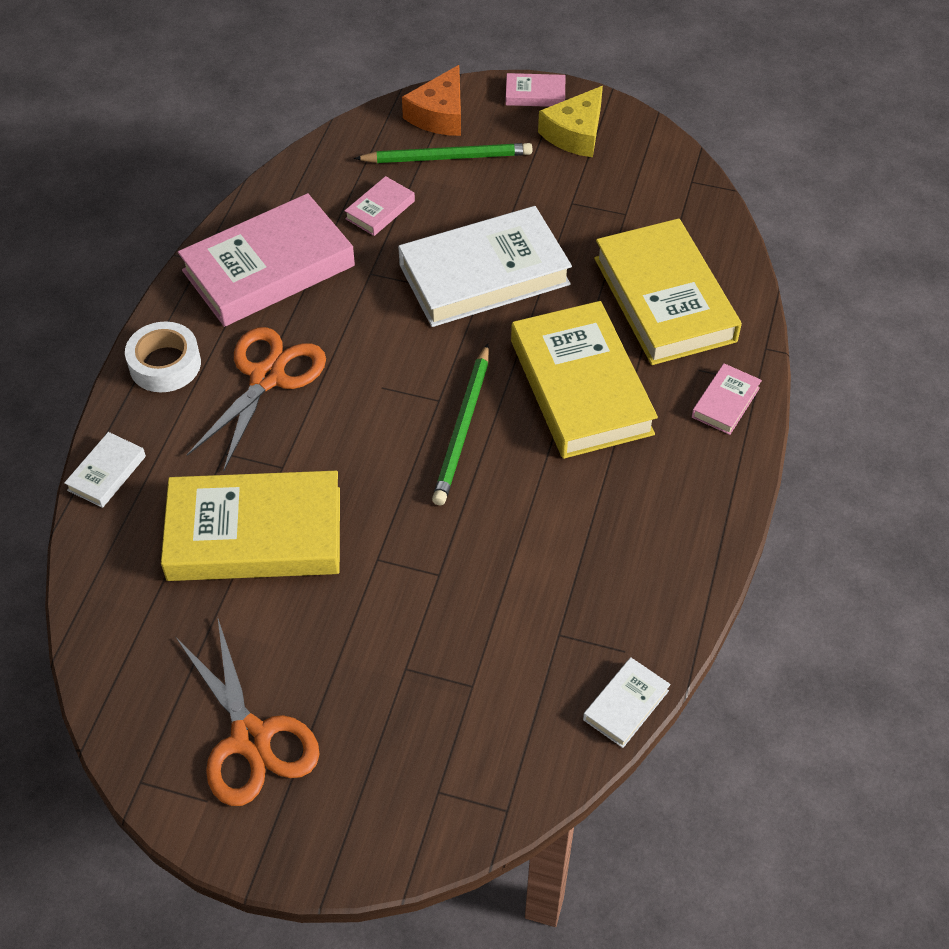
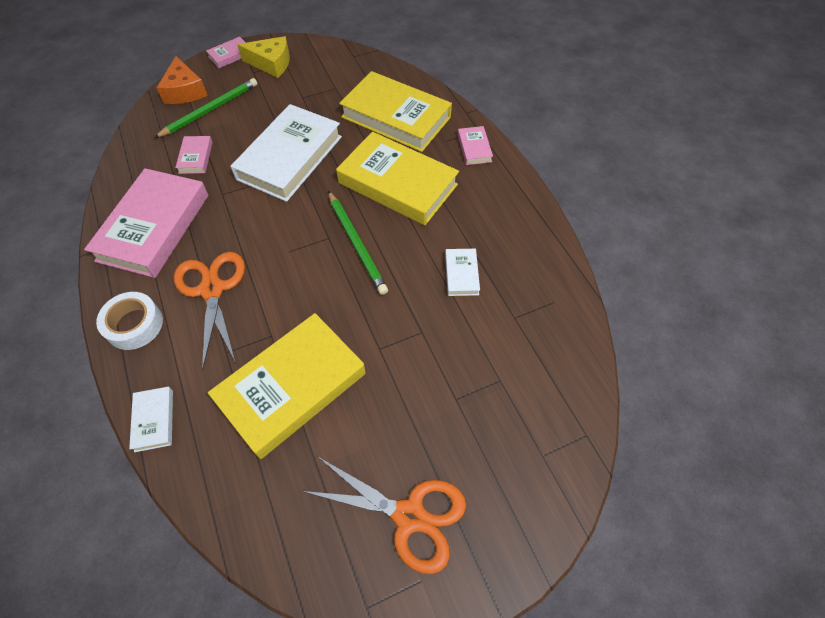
camera: 40 degrees left, 5 degrees up
yellow cheese [538,86,603,157] -> yellow cheese turned 75 degrees counterclockwise [237,36,290,78]
white book [583,657,671,748] -> white book moved to [445,249,480,296]

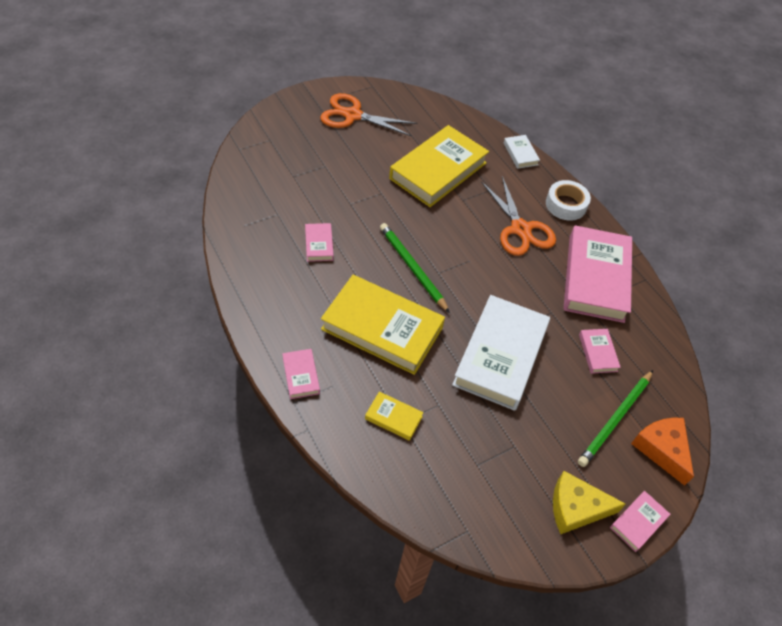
camera: 170 degrees right, 5 degrees down
yellow book [339,71,452,152] -> yellow book [365,391,424,441], size x0.44
white book [445,249,480,296] -> pink book [305,223,334,262]

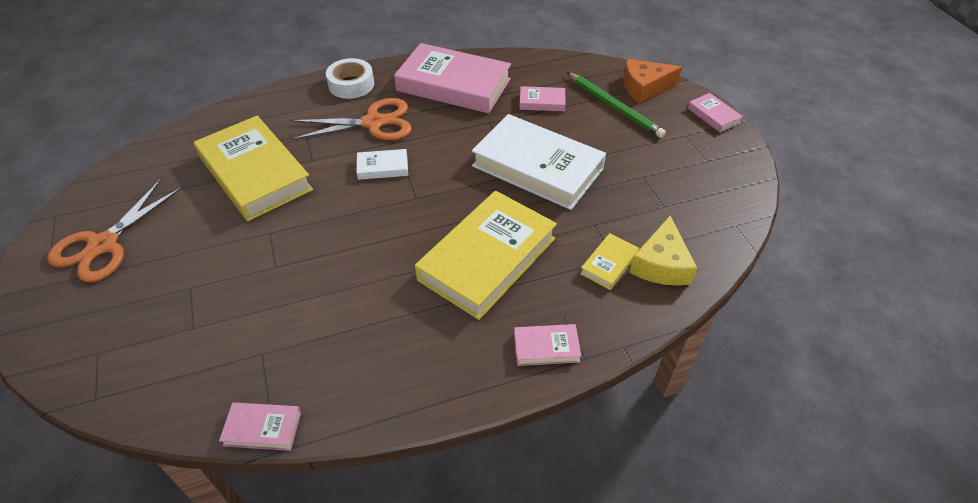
camera: 75 degrees left, 5 degrees down
pink book [305,223,334,262] -> pink book moved to [219,402,301,451]
green pencil [380,223,450,313] -> none
white book [504,135,540,169] -> white book moved to [357,149,408,180]
yellow cheese [553,471,626,534] -> yellow cheese moved to [629,216,697,286]

